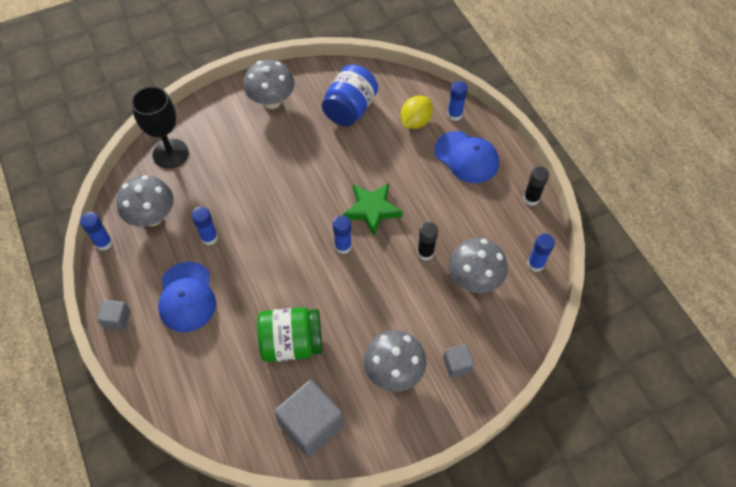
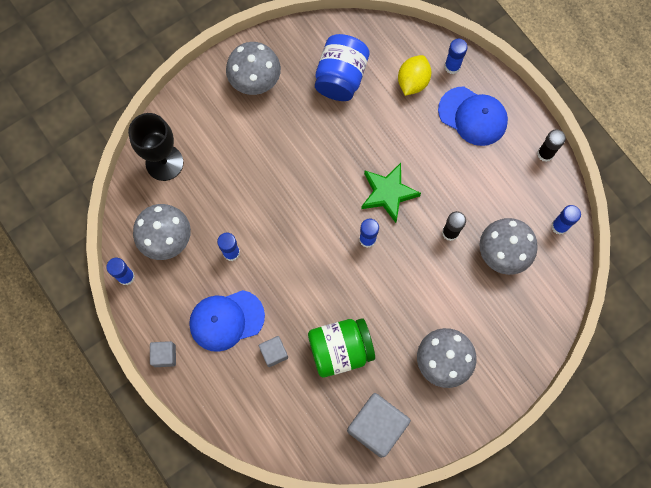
camera: 10 degrees left, 15 degrees up
blue cap [158,262,216,332] -> blue cap turned 90 degrees clockwise [189,290,265,352]
grey cube [443,344,474,378] -> grey cube moved to [259,336,288,367]

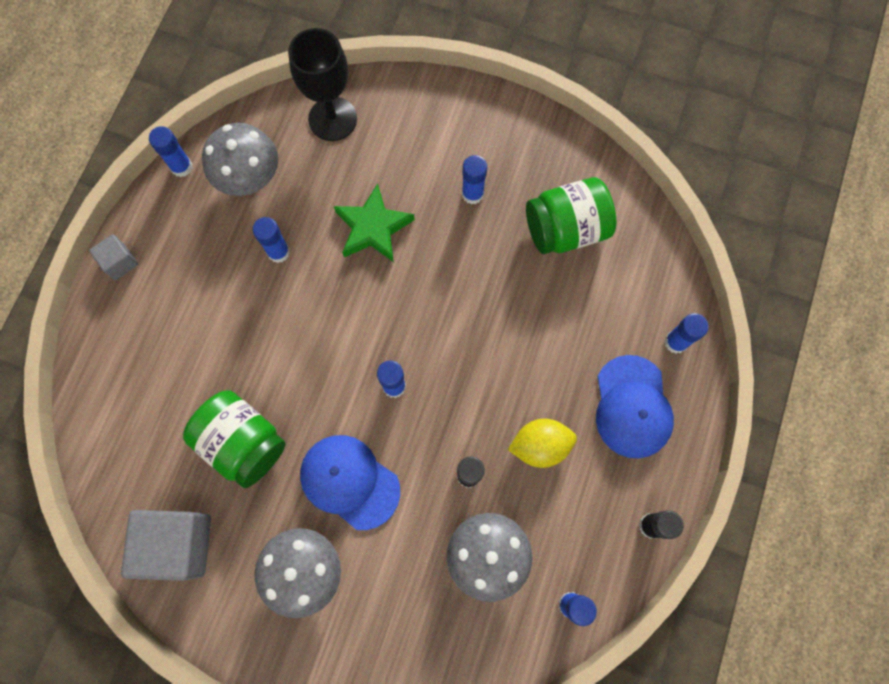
camera: 55 degrees right, 0 degrees up
blue cap [189,290,265,352] -> blue cap moved to [300,435,400,530]
grey mushroom [226,42,281,95] -> none
grey cube [259,336,288,367] -> none
blue jar [315,34,370,101] -> green jar [526,177,617,254]
green star [361,163,421,223] -> green star moved to [334,183,415,262]
yellow lemon [398,55,431,96] -> yellow lemon moved to [508,419,577,468]
none -> blue glue stick [462,155,487,204]

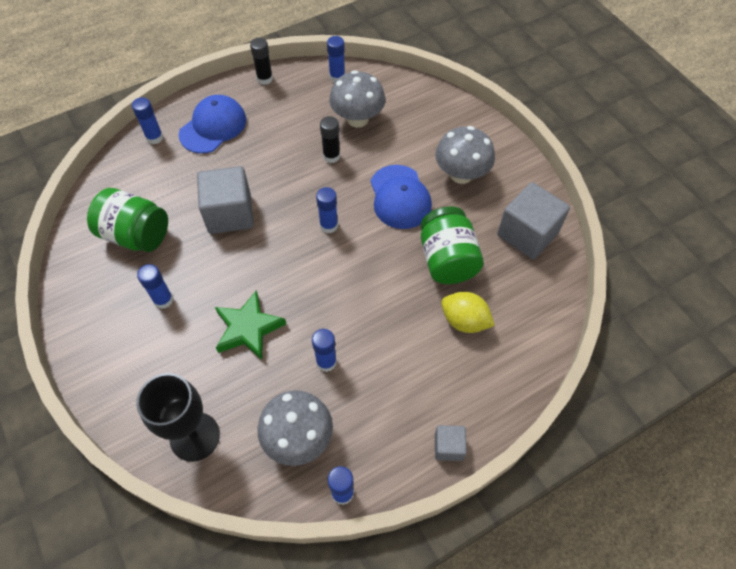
camera: 140 degrees left, 15 degrees down
yellow lemon [508,419,577,468] -> yellow lemon moved to [441,292,495,333]
none -> grey cube [197,166,254,234]

